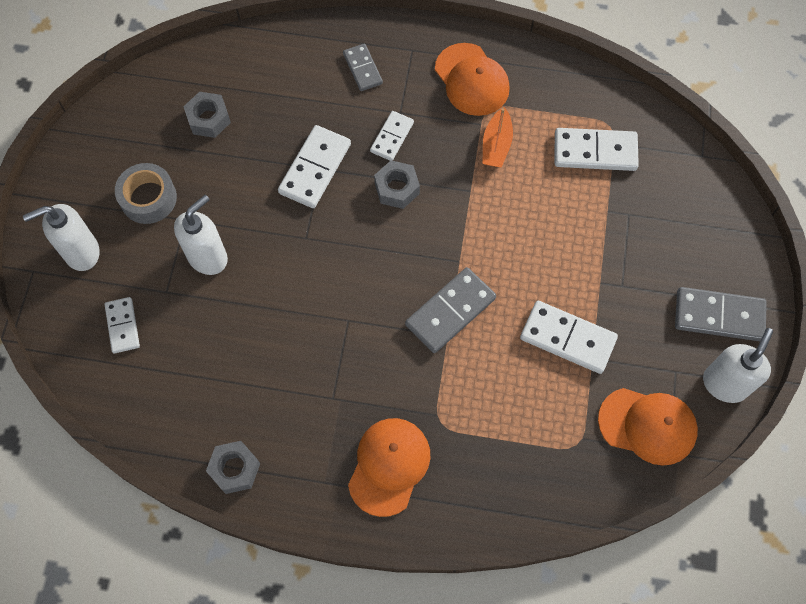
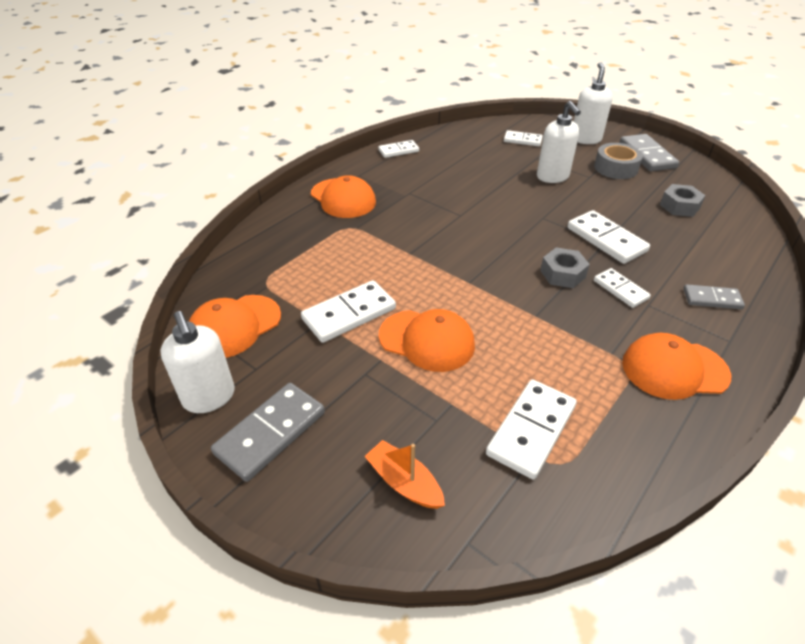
camera: 120 degrees right, 25 degrees down
grey nut [206,441,260,494] -> white domino [378,140,419,158]
grey domino [405,267,496,353] -> grey domino moved to [619,134,679,171]
orange boat [482,107,513,168] -> orange boat moved to [364,440,445,509]
none -> orange cap [379,309,475,372]

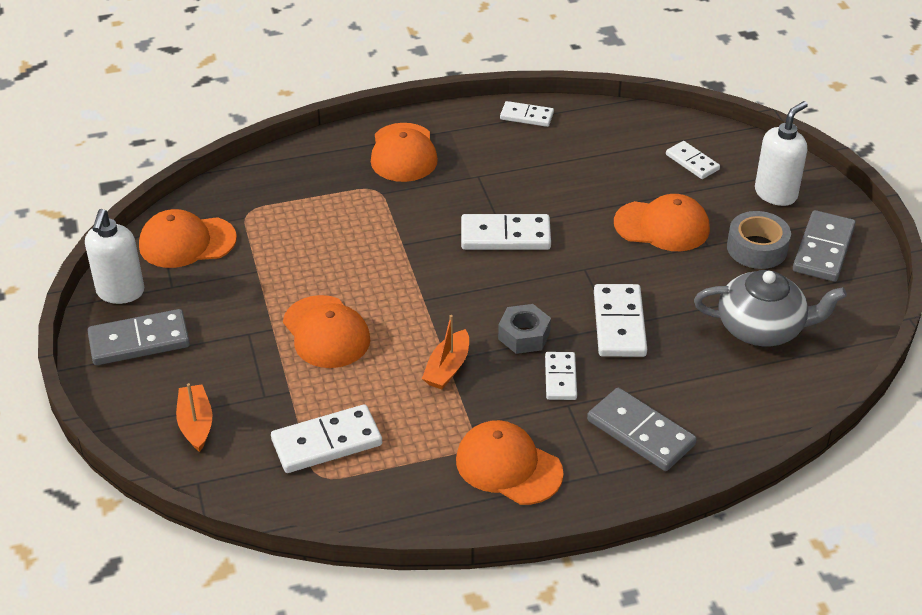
camera: 35 degrees right, 0 degrees up
white domino [301,280,396,343] -> white domino moved to [461,214,551,250]
white soap dispenser [537,101,581,183] -> orange cap [614,194,710,251]
grey nut [660,184,706,217] -> grey teapot [694,270,847,346]
grey domino [684,284,745,309] -> grey domino [587,388,697,471], size x1.62
none -> orange boat [422,315,469,389]

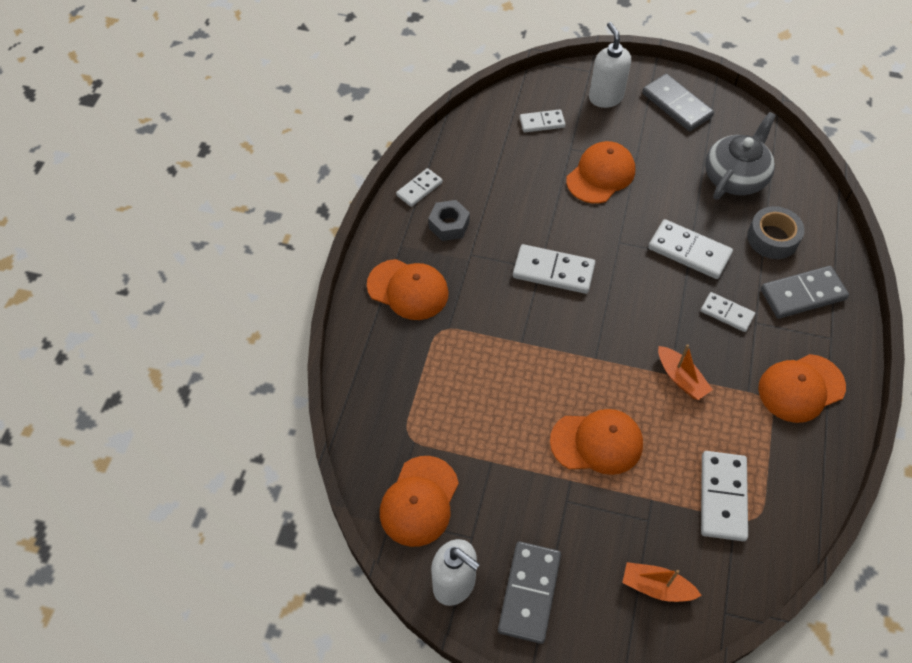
camera: 60 degrees left, 15 degrees up
white domino [461,214,551,250] -> white domino turned 75 degrees clockwise [513,244,595,294]
grey nut [498,304,551,354] -> grey nut moved to [428,200,470,241]
grey tape [727,211,791,269] -> grey tape moved to [747,206,805,259]

